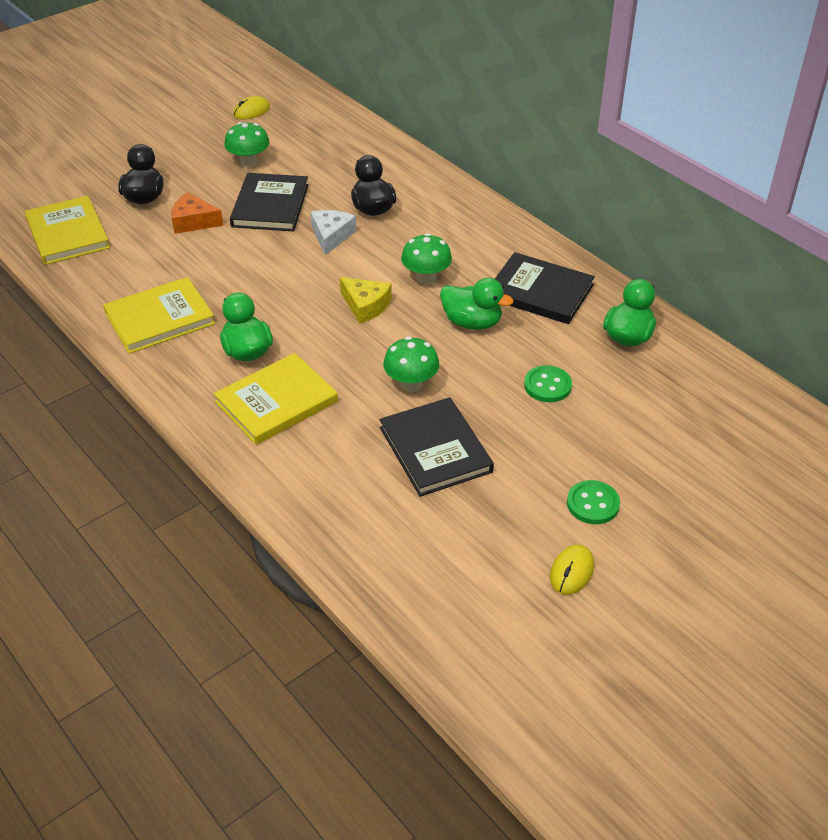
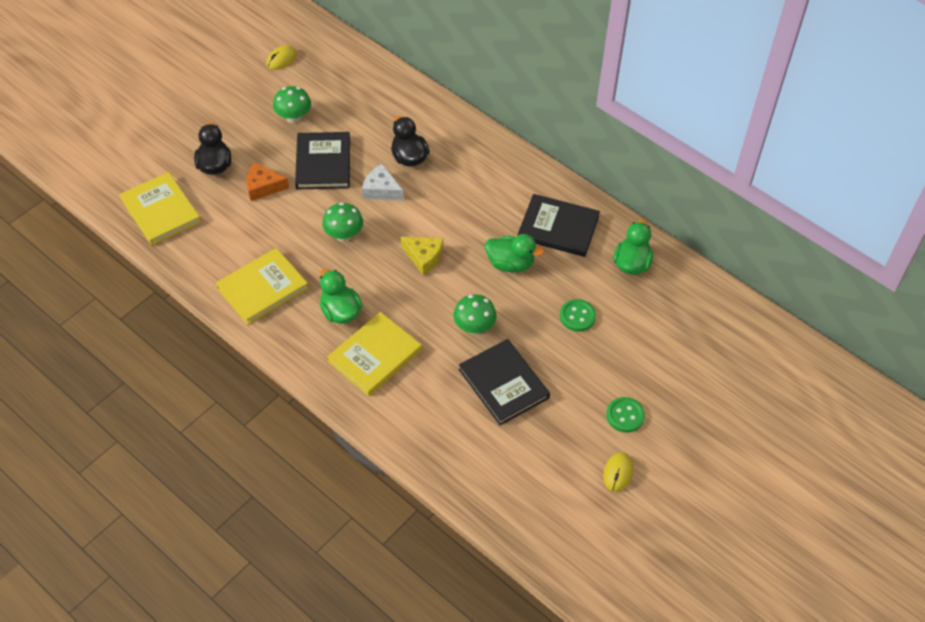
camera: 10 degrees left, 10 degrees up
white cheese [310,210,357,255] -> white cheese turned 60 degrees counterclockwise [362,164,404,200]
green mushroom [401,233,452,284] -> green mushroom moved to [322,202,363,242]

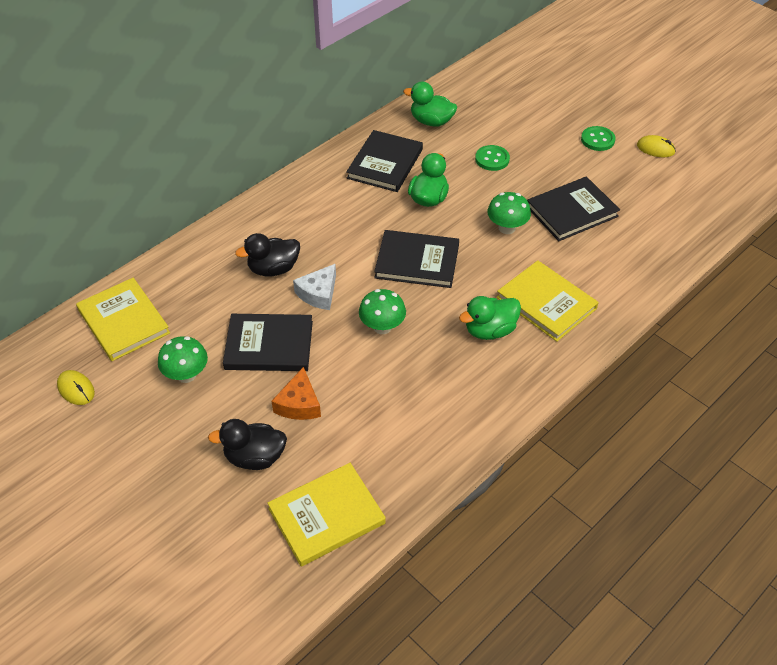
camera: 85 degrees left, 5 degrees down
yellow book [216,248,309,325] -> yellow book moved to [76,278,170,361]
yellow cheese [401,237,443,275] -> black book [374,230,459,288]

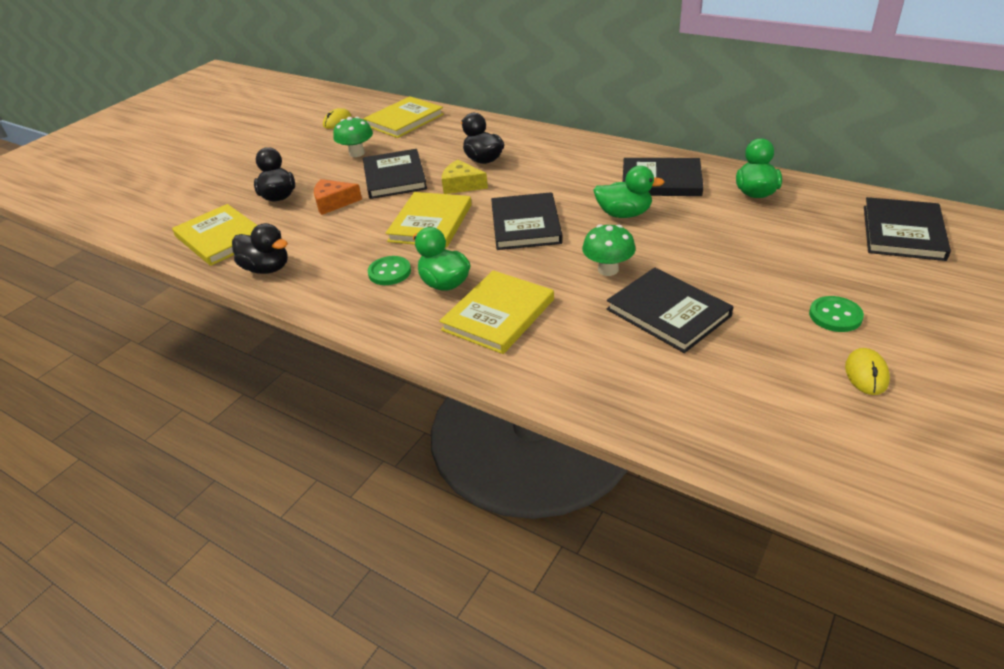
camera: 80 degrees right, 10 degrees down
white cheese [293,264,336,310] -> yellow cheese [442,160,488,194]
green mushroom [359,289,406,334] -> yellow book [386,192,472,248]
green button [475,145,510,171] -> green button moved to [368,256,411,285]
none -> black duck [232,223,288,274]
none -> black book [864,197,951,261]

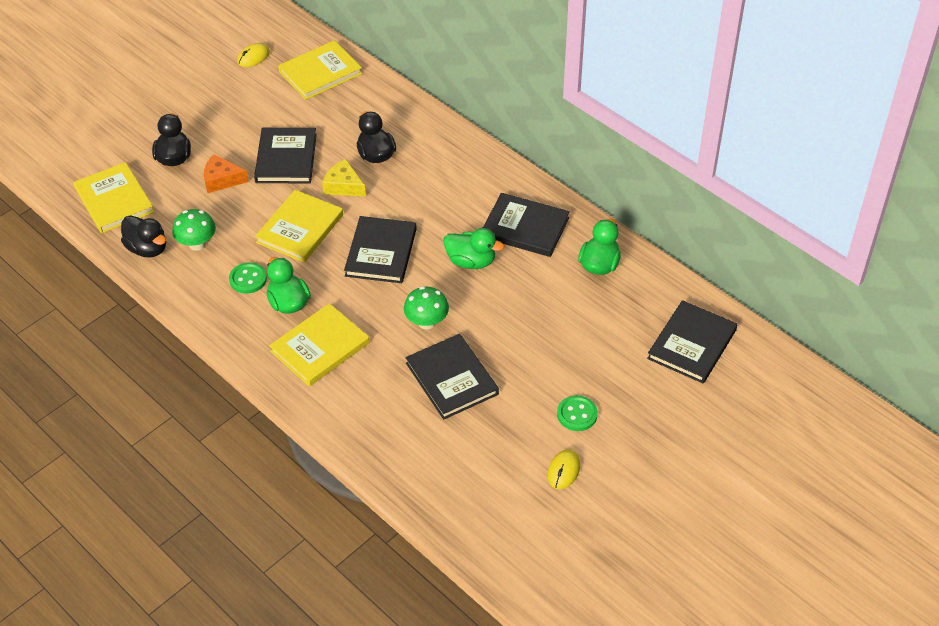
camera: 10 degrees right, 10 degrees up
green mushroom [333,117,373,157] -> green mushroom moved to [172,209,216,251]

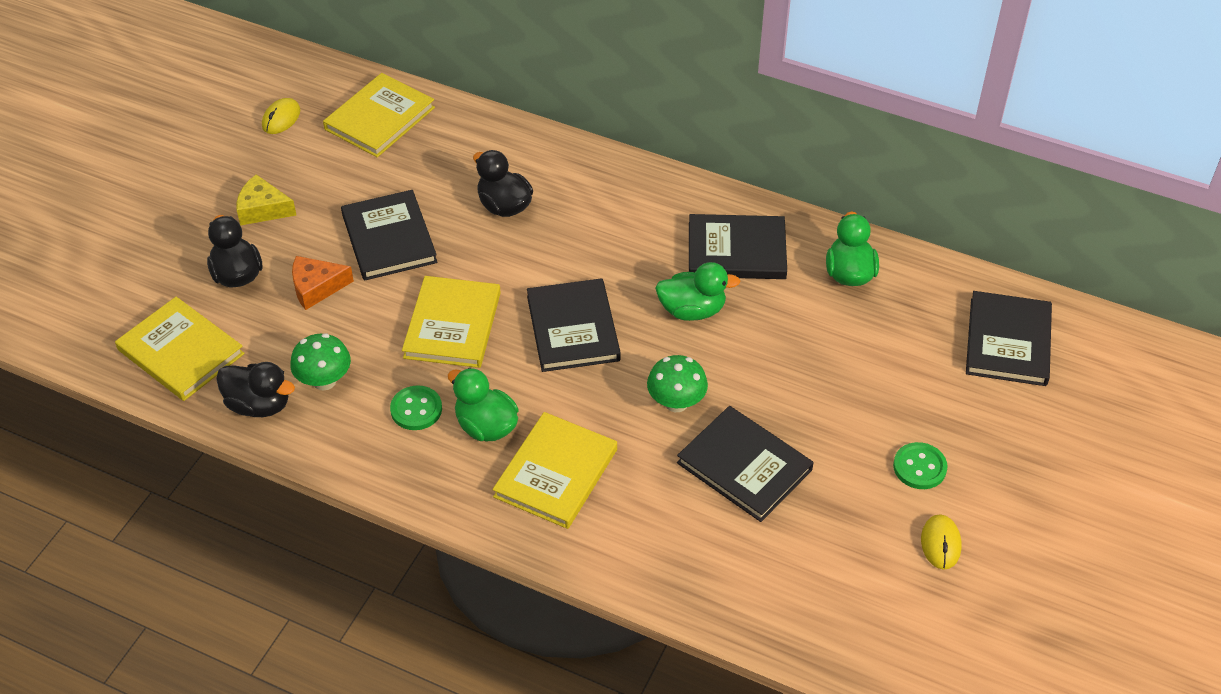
camera: 20 degrees left, 0 degrees up
yellow cheese [322,159,366,197] -> yellow cheese moved to [236,174,296,225]

